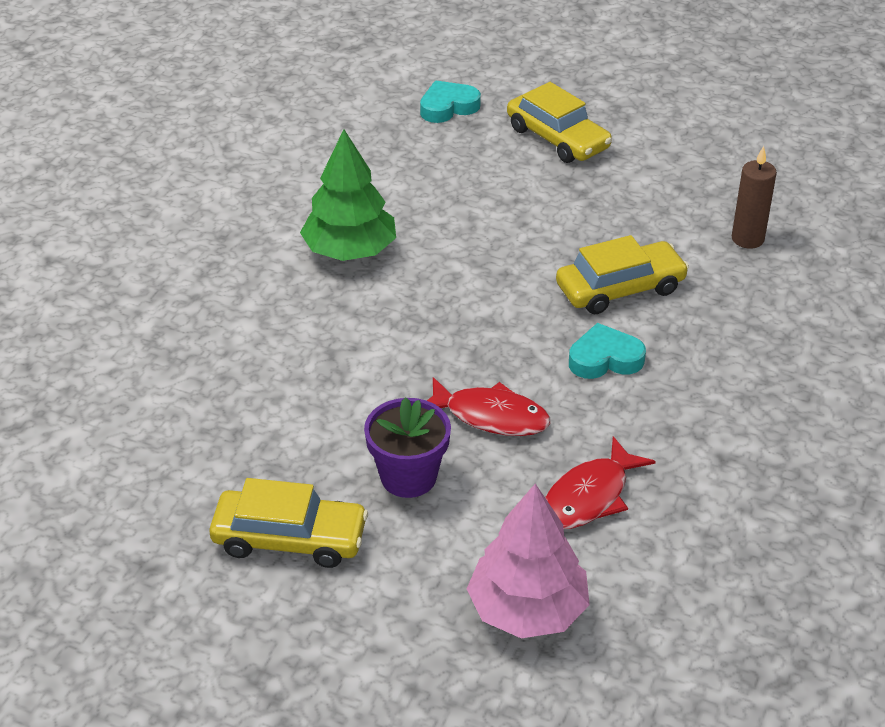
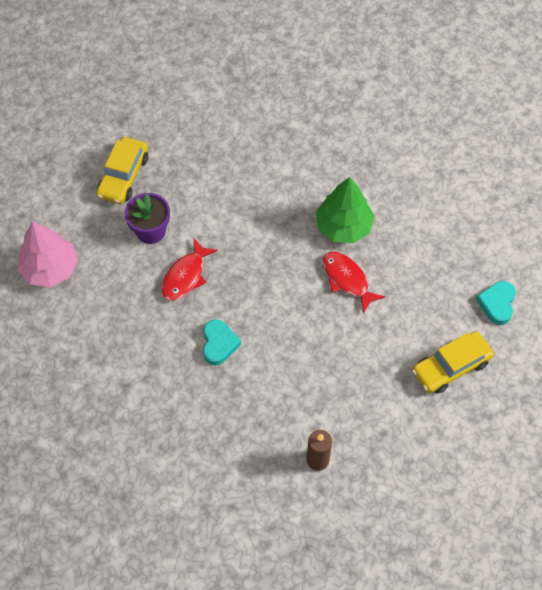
camera: 100 degrees right, 20 degrees up
turquoise heart [420,81,481,123] -> turquoise heart turned 150 degrees counterclockwise [476,281,516,325]
red fish [545,436,656,529] -> red fish moved to [322,252,385,313]
yellow car [556,235,689,314] -> none

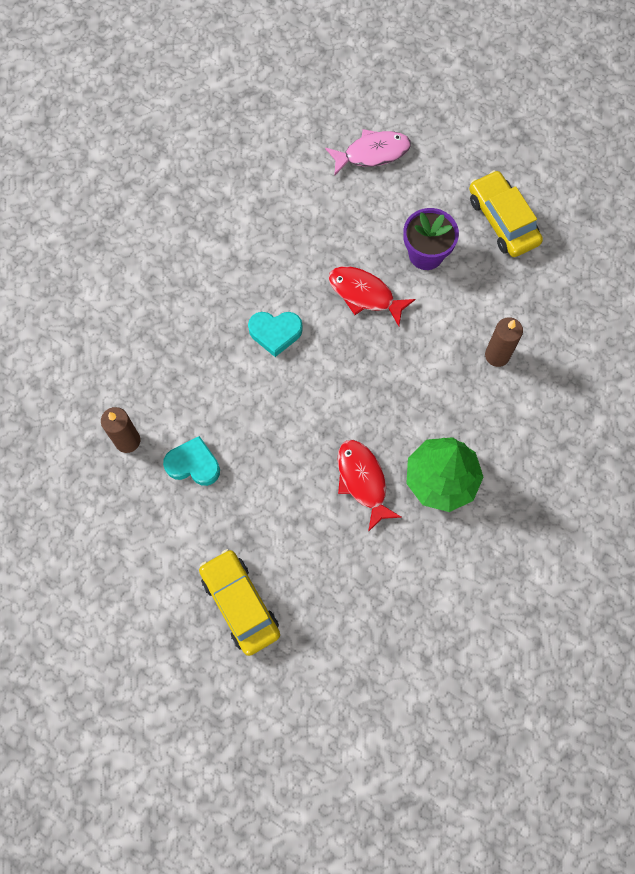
camera: 90 degrees right, 10 degrees up
pink tree [18,221,78,287] -> pink fish [325,129,411,176]
yellow car [96,137,148,204] -> yellow car turned 45 degrees clockwise [469,170,543,257]
red fish [322,252,385,313] -> red fish turned 75 degrees counterclockwise [337,440,402,532]
turquoise heart [476,281,516,325] -> turquoise heart moved to [163,436,220,486]
none -> brown candle [485,317,523,367]

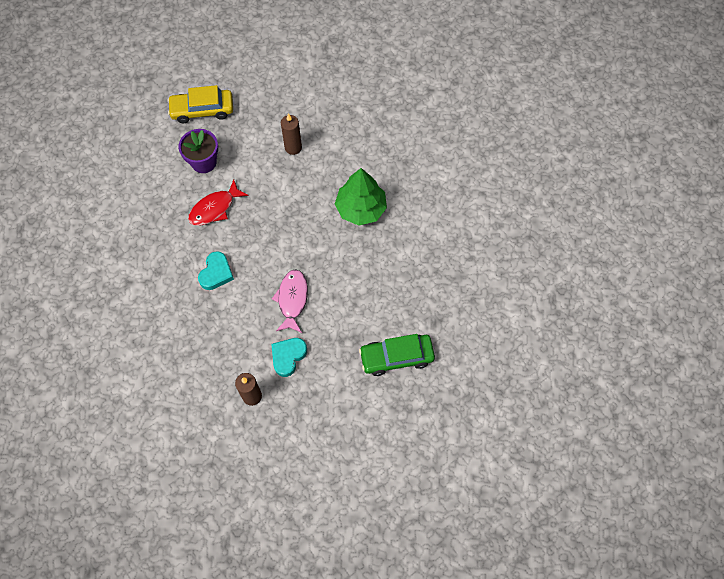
camera: 70 degrees left, 5 degrees down
yellow car [199,549,280,656] -> green car [359,334,435,376]
pink fish [325,129,411,176] -> pink fish moved to [272,269,308,333]
red fish [337,440,402,532] -> none

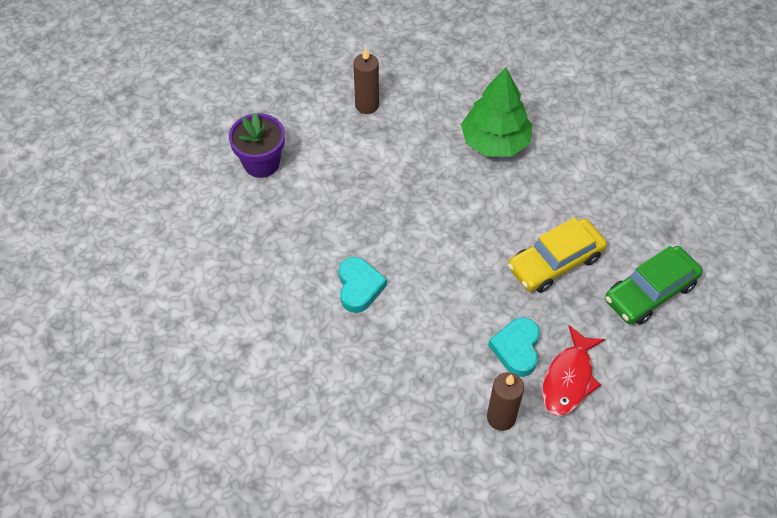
camera: 25 degrees left, 10 degrees down
yellow car [167,85,233,123] -> yellow car moved to [508,217,607,293]
red fish [188,179,249,226] -> red fish moved to [542,325,605,416]
pink fish [272,269,308,333] -> none

